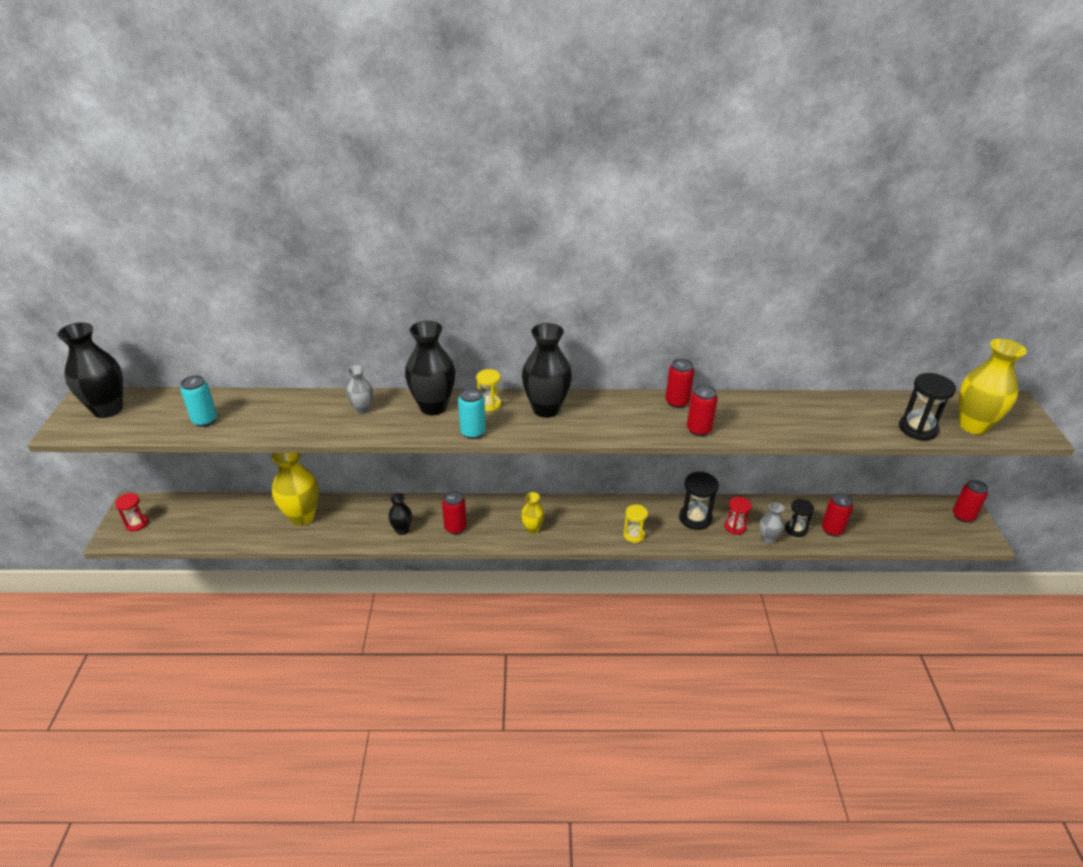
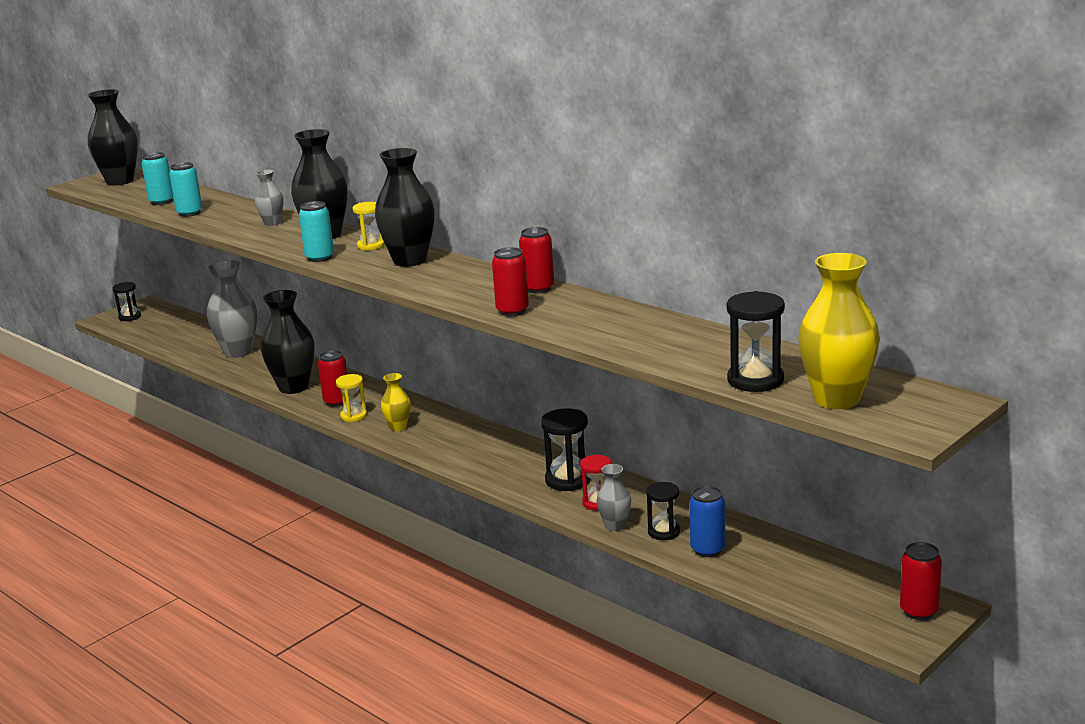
camera: 45 degrees right, 15 degrees down
red hourglass [115,493,148,531] -> black hourglass [113,282,141,321]
yellow vase [272,453,319,526] -> grey vase [207,260,257,358]
black vase [388,493,412,535] -> black vase [261,290,314,394], size x1.90
yellow hourglass [623,504,648,543] -> yellow hourglass moved to [336,374,367,422]
red can [822,493,853,536] -> blue can [689,486,725,557]
none -> turquoise can [169,162,202,217]

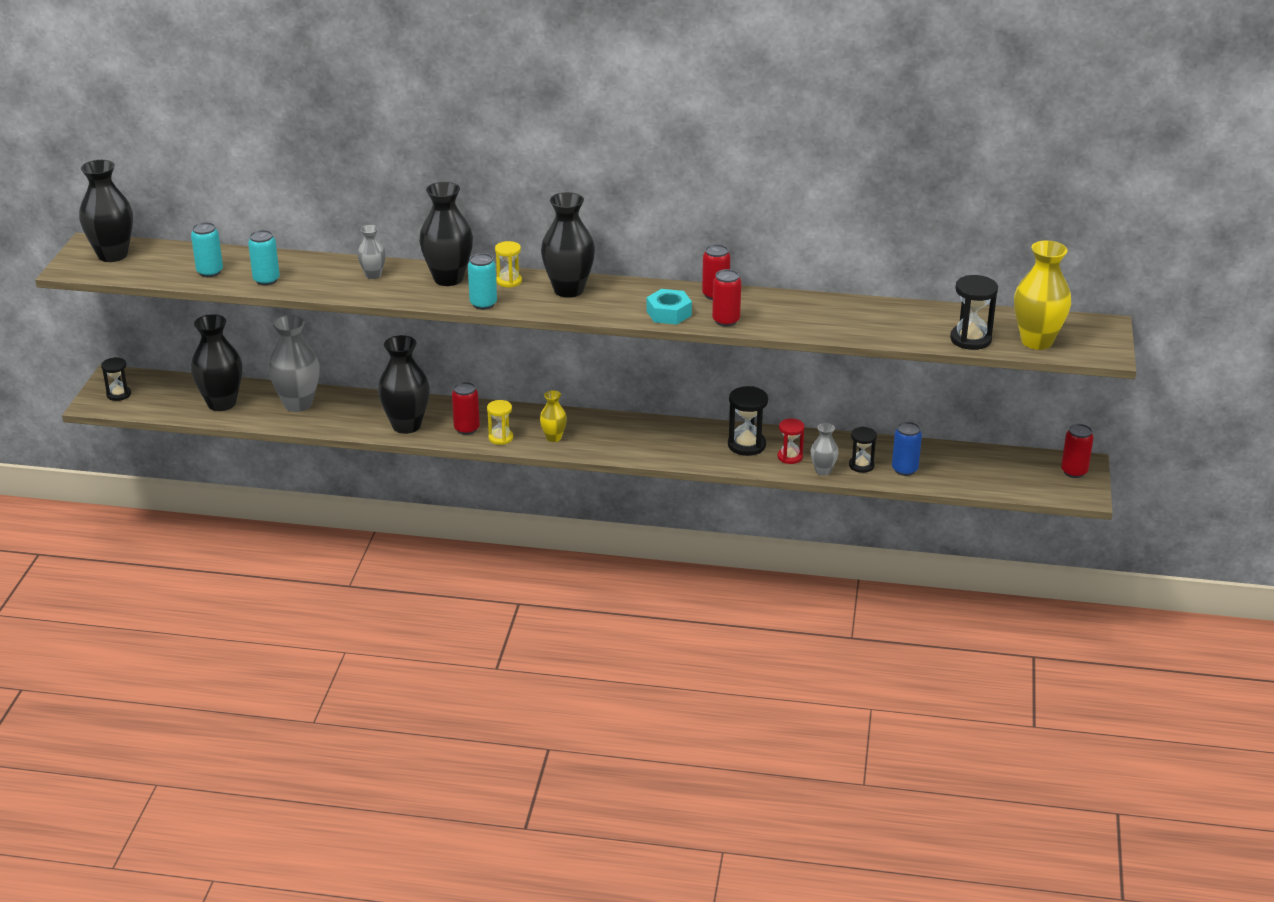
camera: 35 degrees left, 10 degrees up
none -> black vase [191,314,242,411]
none -> turquoise nut [647,289,692,325]

